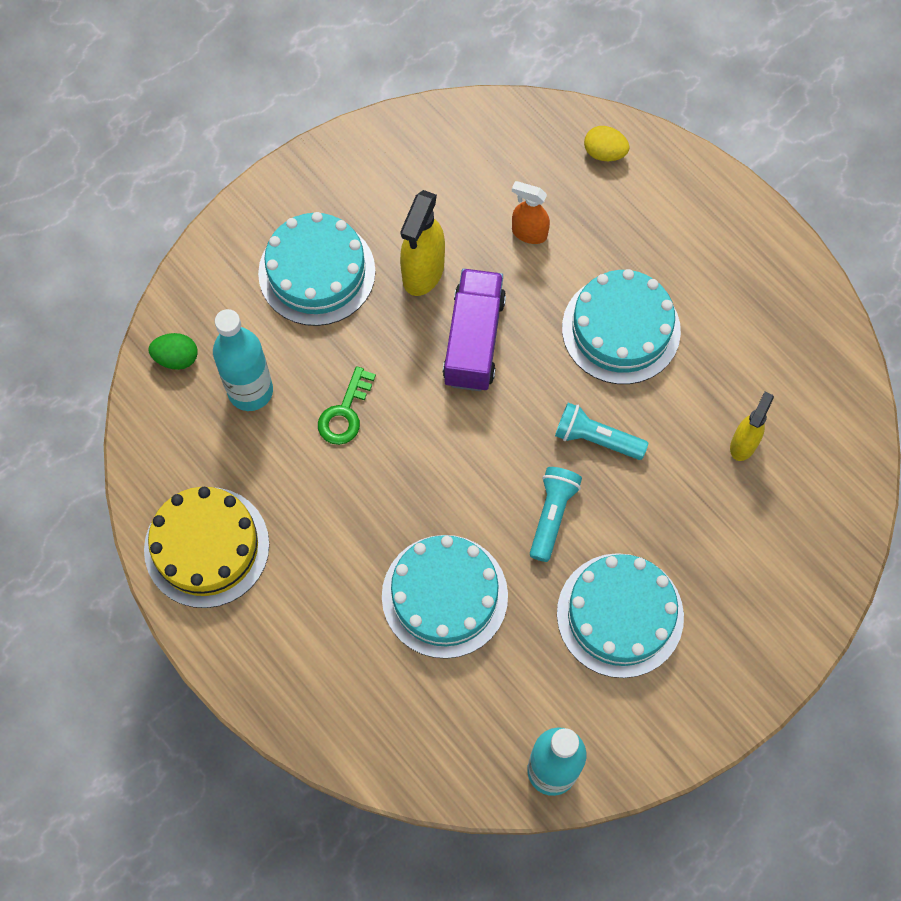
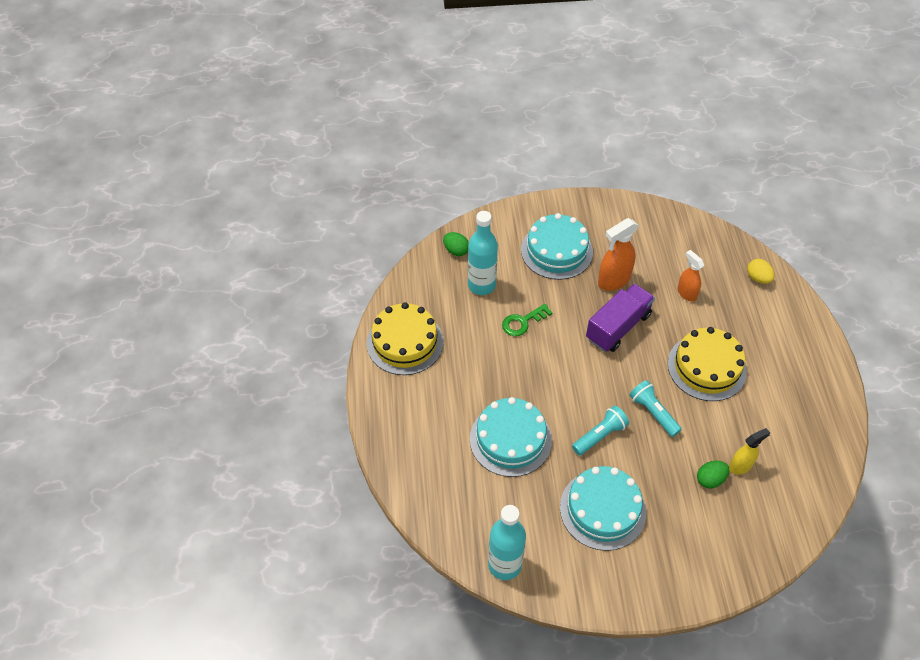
camera: 35 degrees right, 15 degrees down
yellow spray bottle [400,190,445,296] -> orange spray bottle [598,218,639,291]
turquoise cake [562,269,681,384] -> yellow cake [668,327,747,401]
none -> green egg [697,461,729,488]

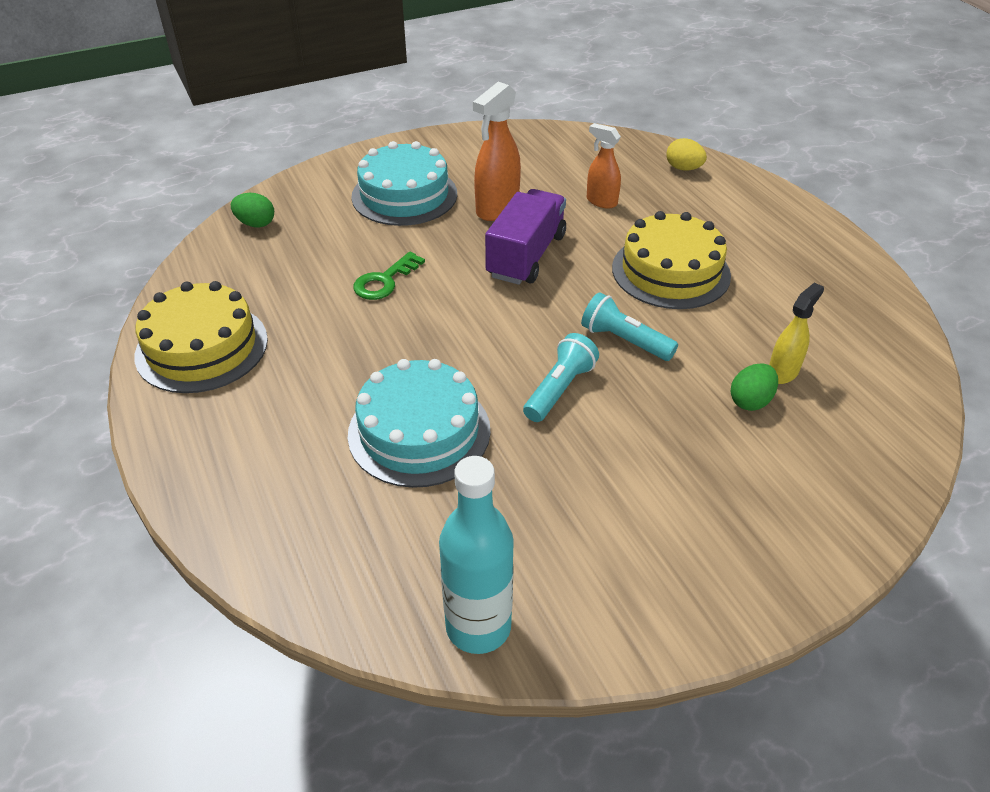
camera: 20 degrees left, 10 degrees down
turquoise bottle [468,211,498,295] -> none
turquoise cake [560,466,646,551] -> none

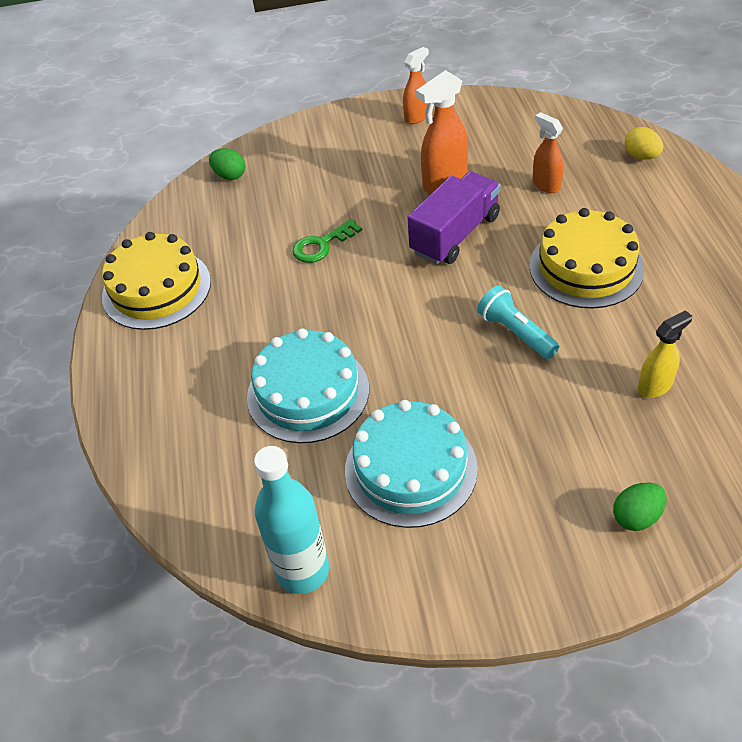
camera: 20 degrees right, 5 degrees up
turquoise cake [351,141,457,226] -> turquoise cake moved to [345,400,478,528]
turquoise flashlight [523,333,599,422] -> none
green egg [731,363,778,411] -> green egg moved to [613,482,667,531]
none -> orange spray bottle [403,47,429,124]

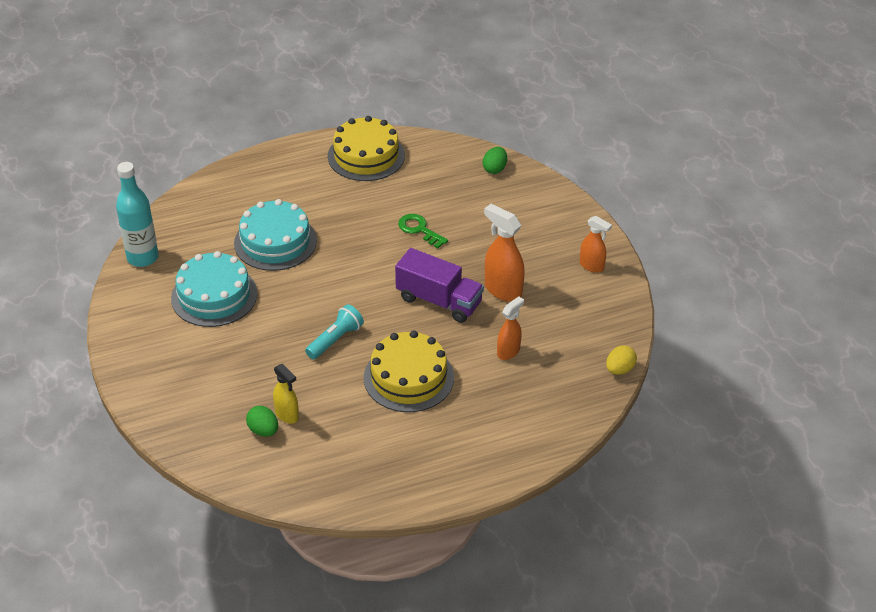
camera: 75 degrees right, 5 degrees down
green egg [613,482,667,531] -> green egg moved to [246,406,278,437]
yellow egg [625,127,663,160] -> yellow egg moved to [606,345,637,375]

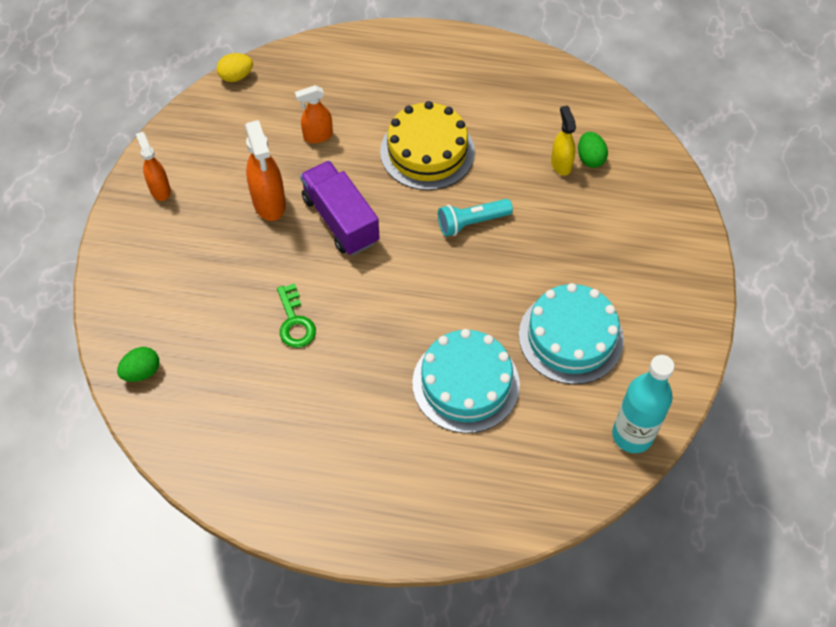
camera: 150 degrees left, 15 degrees up
yellow cake [328,116,405,181] -> none

